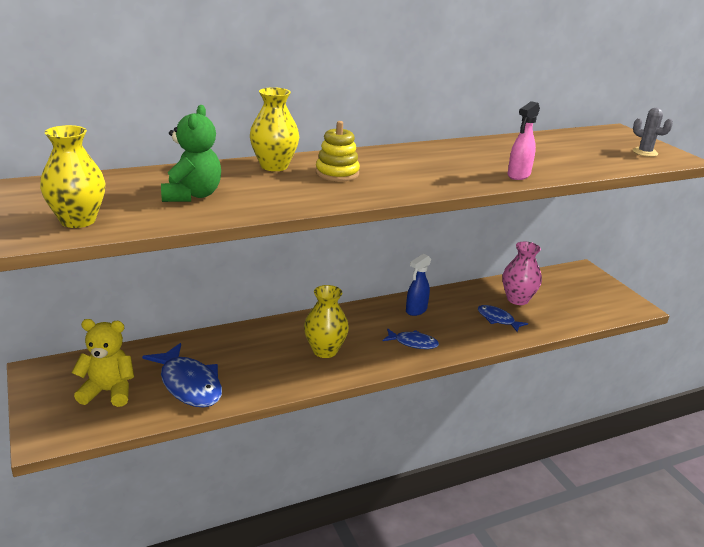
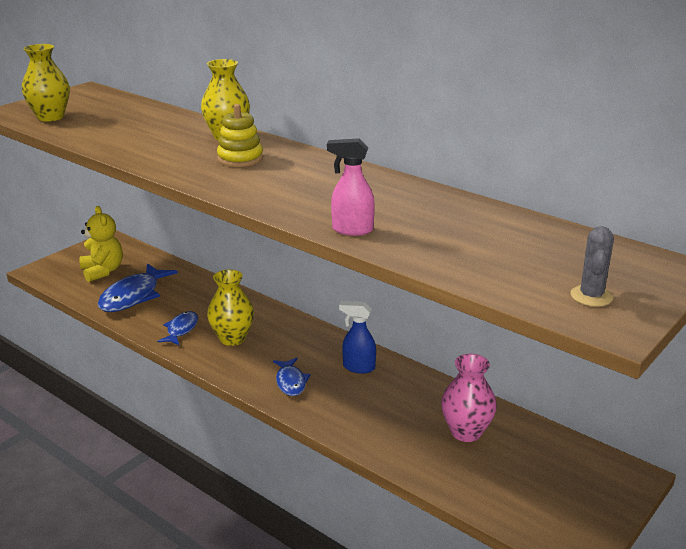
camera: 65 degrees right, 0 degrees up
green teddy bear [161,105,221,202] -> none
blue fish [478,305,528,332] -> blue fish moved to [157,311,198,345]

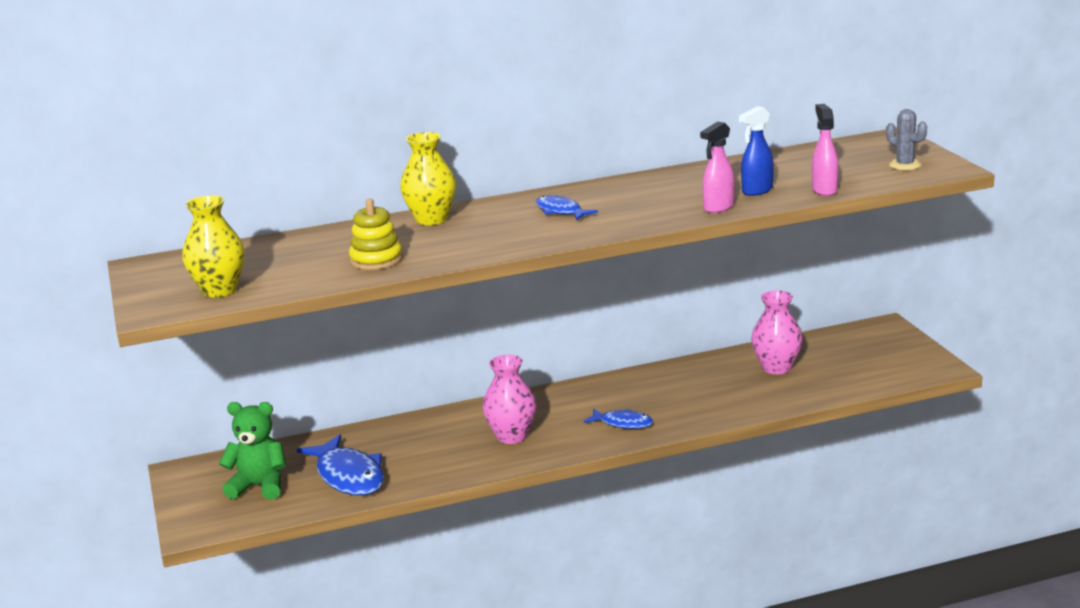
camera: 55 degrees left, 5 degrees down
yellow teddy bear [79,206,123,282] -> green teddy bear [219,402,286,500]
blue fish [157,311,198,345] -> blue fish moved to [536,195,598,220]
yellow vase [207,269,254,346] -> pink vase [483,355,537,444]
yellow stacking toy [217,104,263,167] -> yellow stacking toy moved to [349,199,403,270]
blue spray bottle [339,301,376,374] -> blue spray bottle moved to [739,106,774,196]
none -> pink spray bottle [812,104,839,196]

